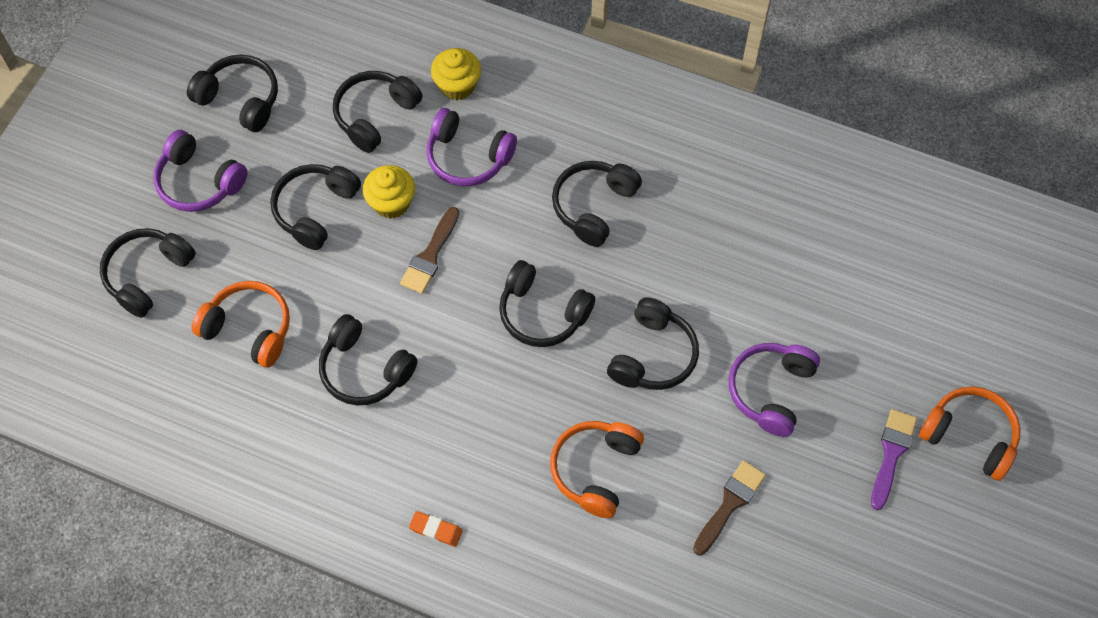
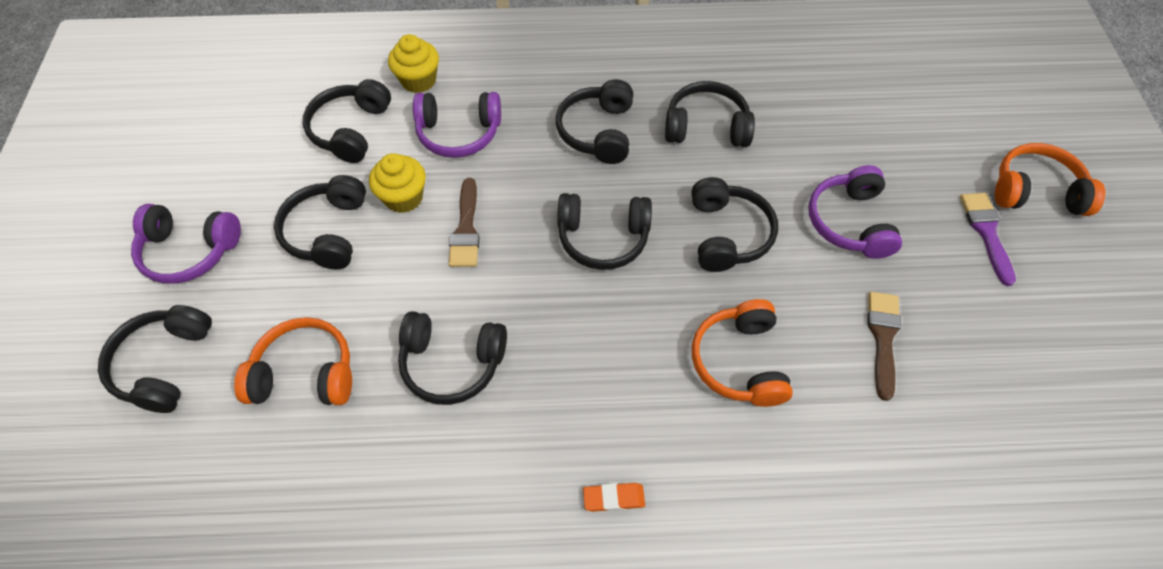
camera: 25 degrees left, 5 degrees down
black headphones [187,55,278,132] -> black headphones moved to [665,81,755,147]

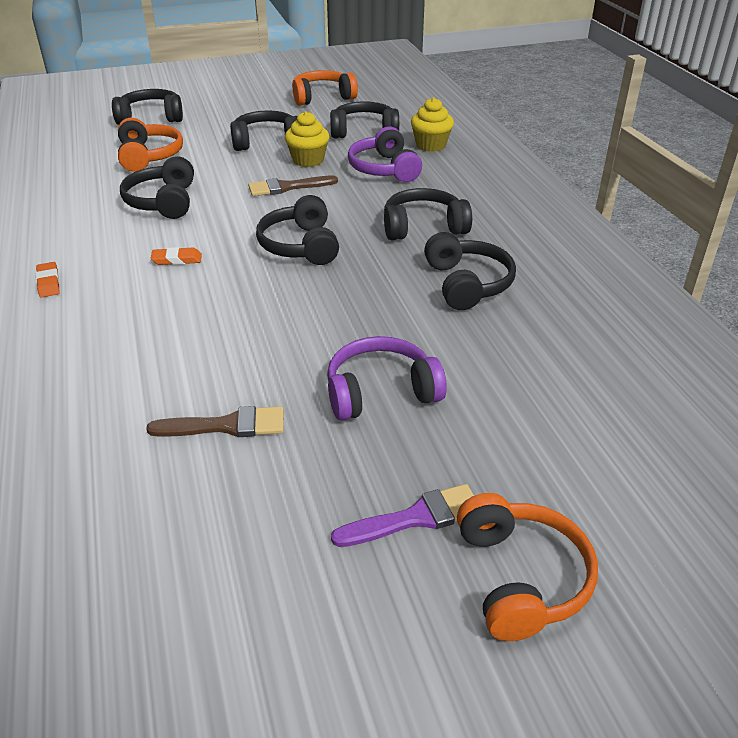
camera: 75 degrees right, 20 degrees down
purple headphones [131,204,241,284] -> none
black headphones [691,177,778,272] -> none
orange headphones [692,299,793,407] -> orange headphones moved to [292,70,358,106]
none -> orange eraser [151,247,202,265]

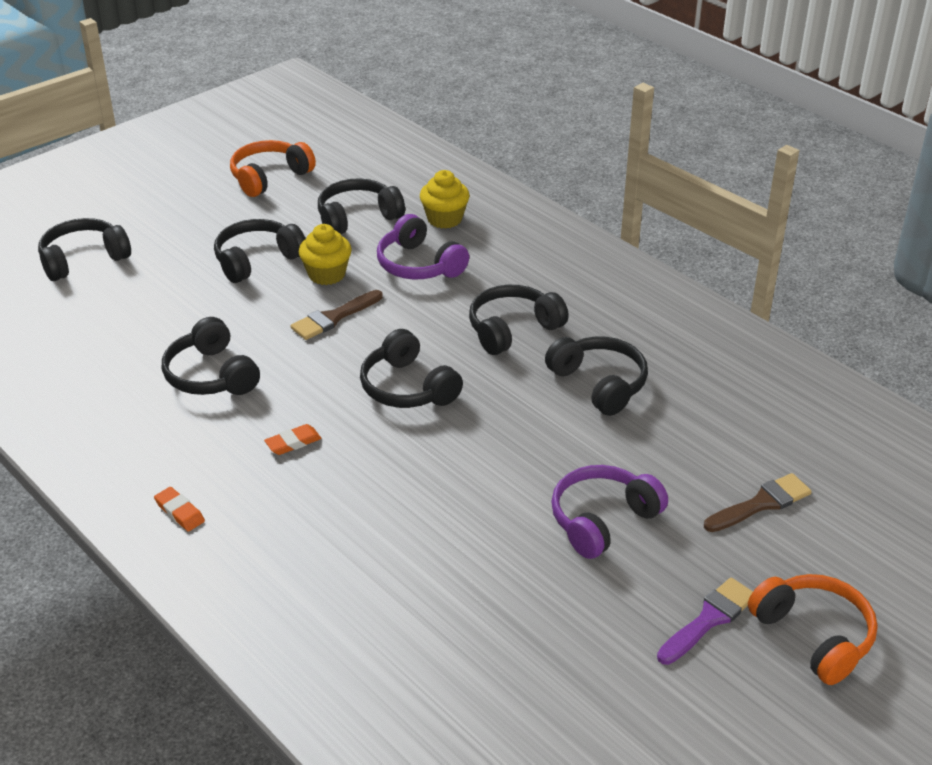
camera: 25 degrees left, 0 degrees up
orange headphones [118,118,183,172] -> none
brown brush [146,406,284,437] -> brown brush moved to [704,473,812,532]

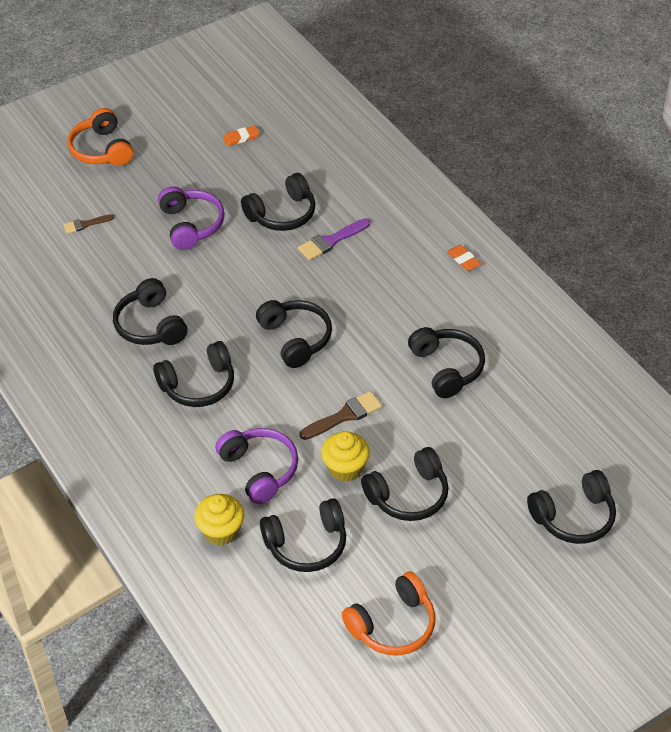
camera: 170 degrees left, 10 degrees up
orange eraser [264,424,322,455] -> orange eraser moved to [223,125,259,146]
purple headphones [551,465,668,559] -> purple headphones turned 75 degrees counterclockwise [158,186,225,250]
purple brush [657,577,753,665] -> purple brush moved to [298,218,370,260]
brown brush [704,473,812,532] -> brown brush [63,214,114,233], size x0.63
none -> black headphones [241,173,315,231]

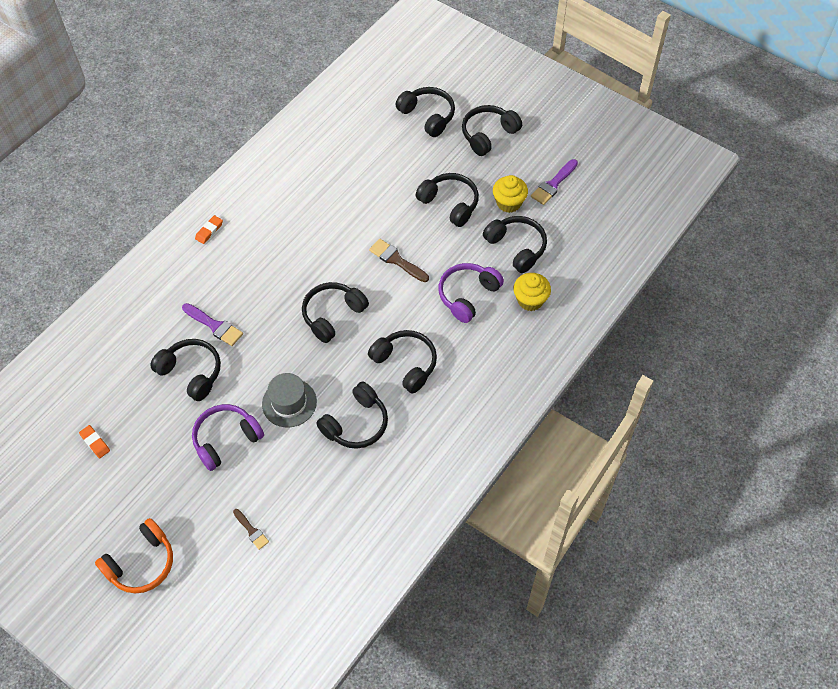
camera: 110 degrees left, 10 degrees up
yellow cupcake [321,431,370,482] -> yellow cupcake moved to [493,175,528,213]
orange headphones [342,571,435,656] -> purple brush [531,159,578,205]
black headphones [408,327,485,398] -> black headphones moved to [462,105,522,156]
none -> grey hat [262,373,317,428]

